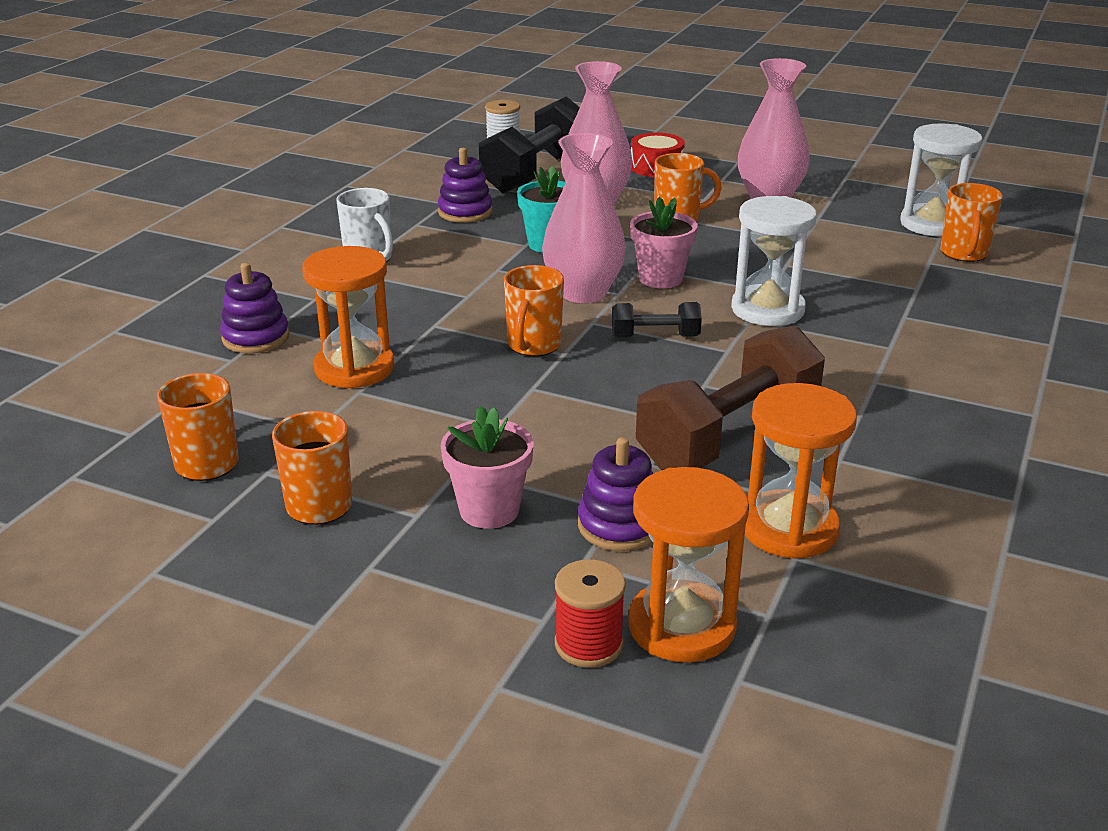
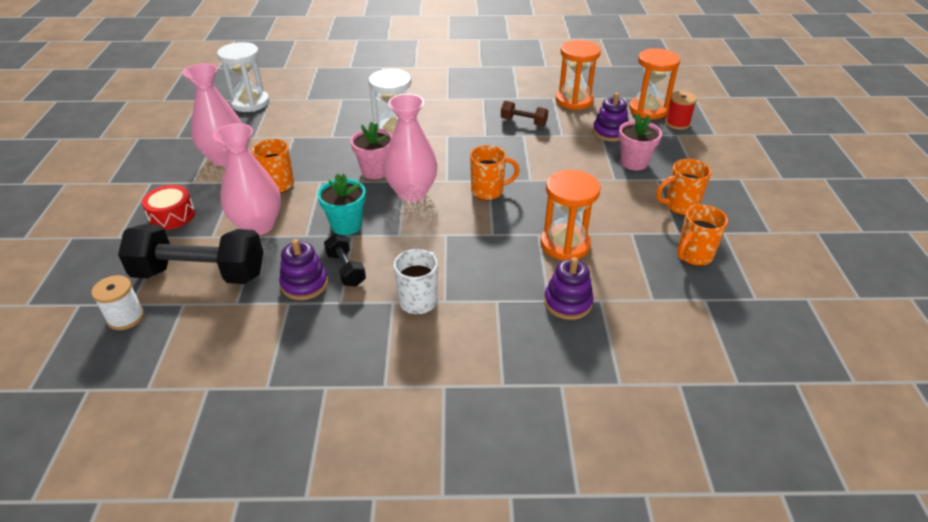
camera: 115 degrees left, 10 degrees up
black dumbbell [612,302,702,338] -> black dumbbell moved to [324,234,366,287]
brown dumbbell [636,325,825,470] -> brown dumbbell [501,101,548,126], size x0.48
orange mug [940,183,1003,262] -> none

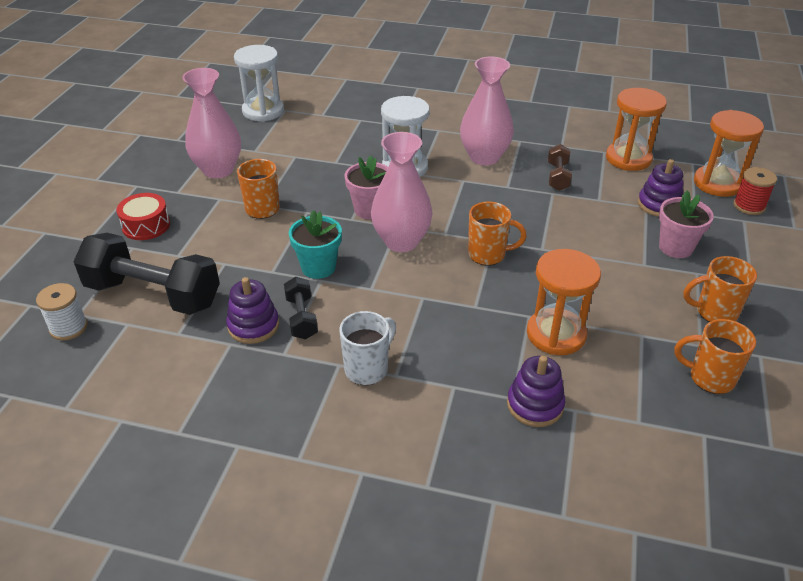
camera: 15 degrees right, 0 degrees up
pink vase [213,123,281,235] -> pink vase moved to [460,56,514,165]
brown dumbbell [501,101,548,126] -> brown dumbbell turned 60 degrees clockwise [548,144,572,191]
orange mug [677,205,728,266] -> orange mug turned 45 degrees clockwise [674,319,756,394]

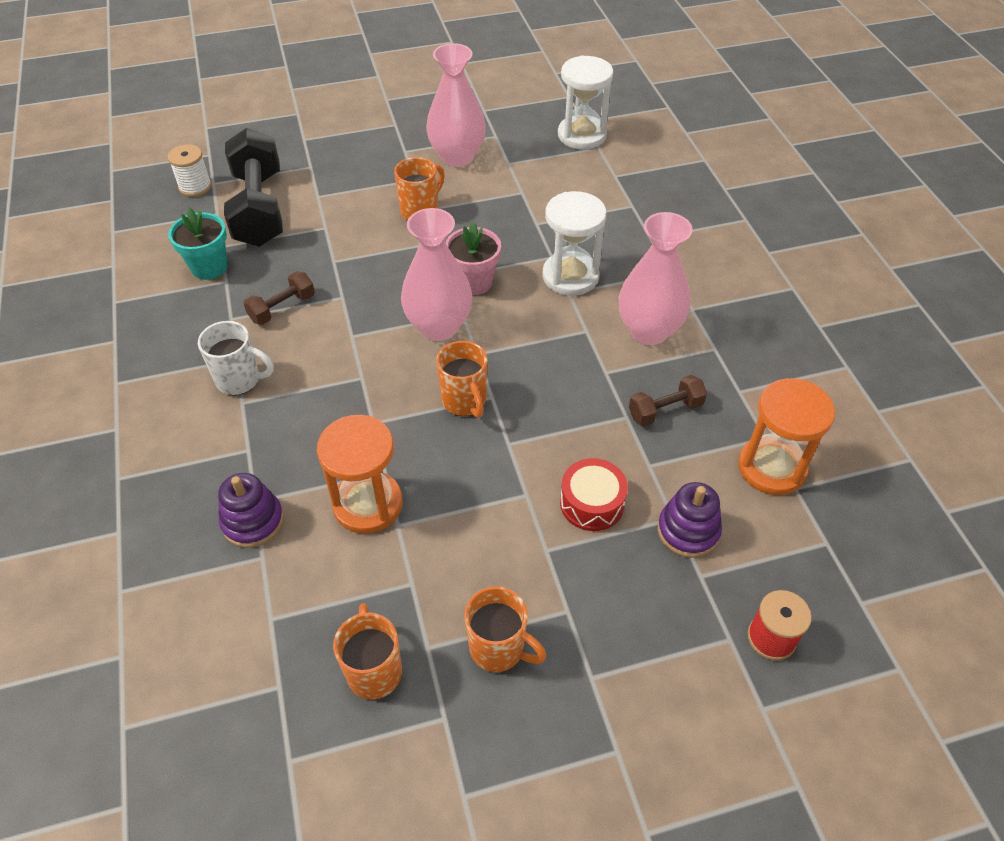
camera: 60 degrees right, 10 degrees up
red drum [116,193,170,240] -> red drum moved to [560,458,628,531]
purple stacking toy [226,277,279,344] -> none
black dumbbell [284,277,318,339] -> brown dumbbell [244,271,315,325]
turquoise flower pot [289,210,342,279] -> turquoise flower pot moved to [168,208,227,280]
pink flower pot [659,191,714,258] -> none
orange mug [683,256,757,322] -> orange mug turned 150 degrees clockwise [464,586,546,672]
orange hourglass [694,110,764,197] -> none

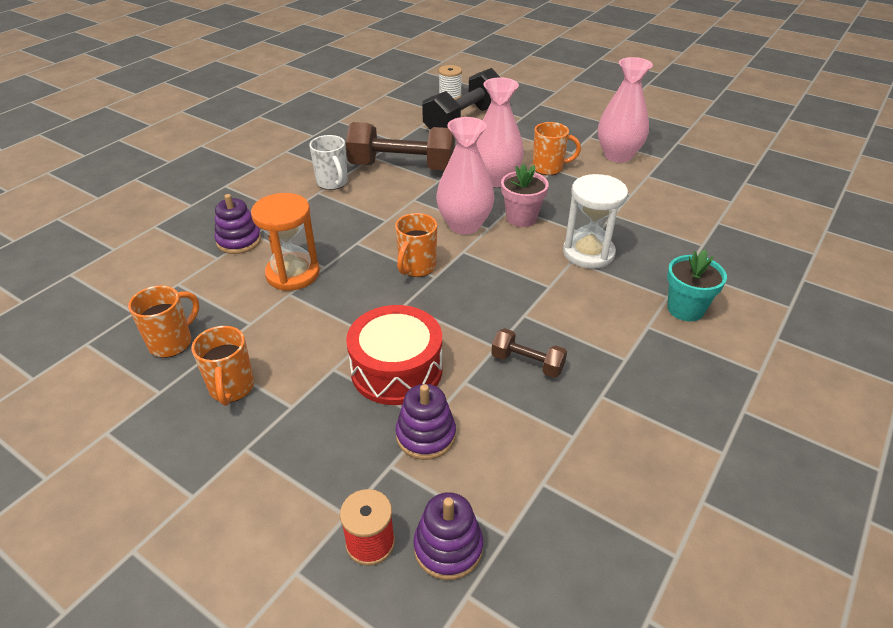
camera: 50 degrees right, 10 degrees down
turquoise flower pot [168,208,227,280] -> turquoise flower pot moved to [667,249,727,321]
brown dumbbell [244,271,315,325] -> brown dumbbell [346,122,455,170], size x2.07
white hourglass [558,56,613,149] -> none
red drum [560,458,628,531] -> red drum [346,305,442,405], size x1.59
pink vase [619,212,693,345] -> pink vase moved to [476,77,524,187]
orange hourglass [738,378,835,495] -> none
none -> purple stacking toy [413,492,483,580]

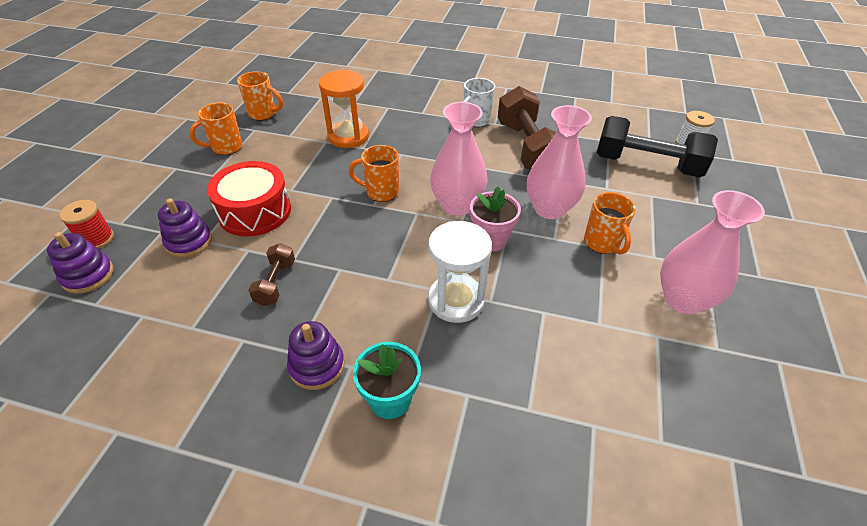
camera: 70 degrees right, 5 degrees up
purple stacking toy [214,194,261,254] -> purple stacking toy moved to [287,321,345,390]

